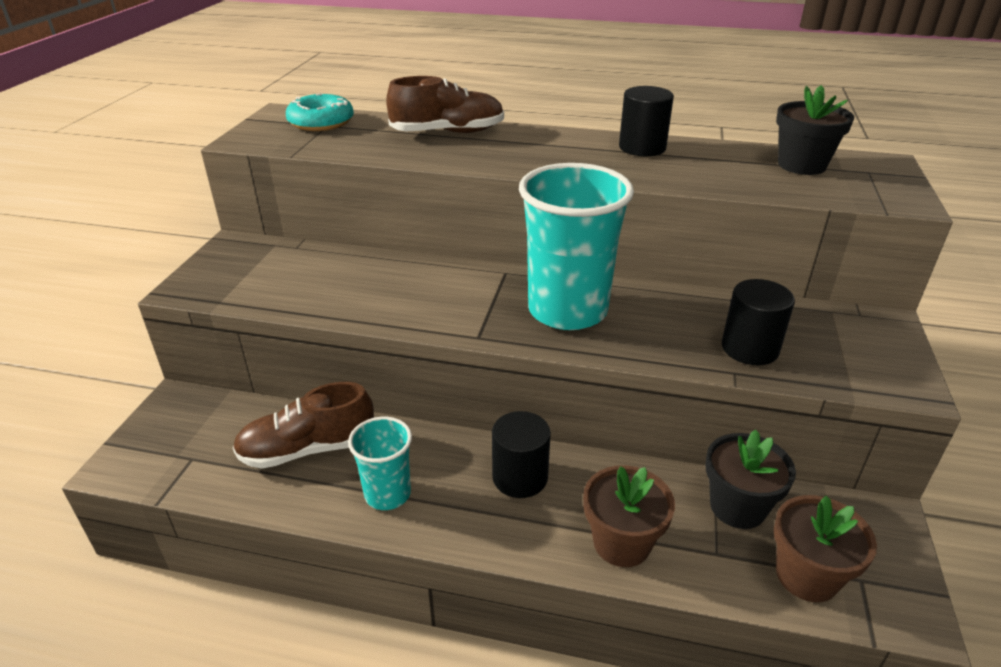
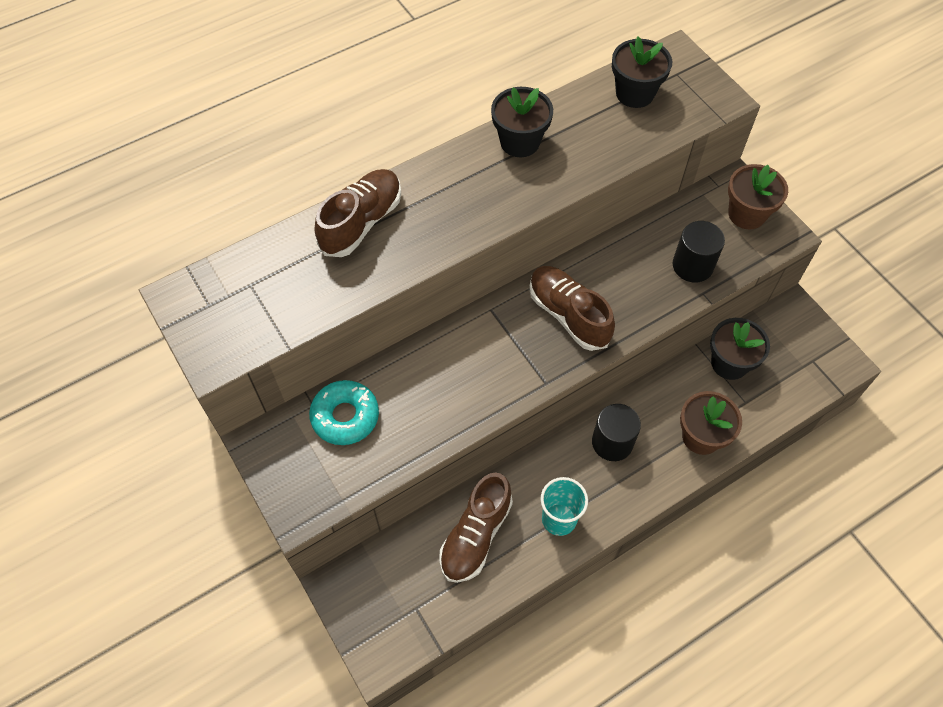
camera: 45 degrees left, 25 degrees up
turquoise donut [286,93,354,131] -> turquoise donut moved to [309,380,379,445]
turquoise cup [519,163,634,330] -> brown shoe [529,266,615,351]
black cylinder [619,86,674,156] -> black flower pot [491,87,553,157]
brown flower pot [774,495,877,602] -> brown flower pot moved to [728,164,788,230]

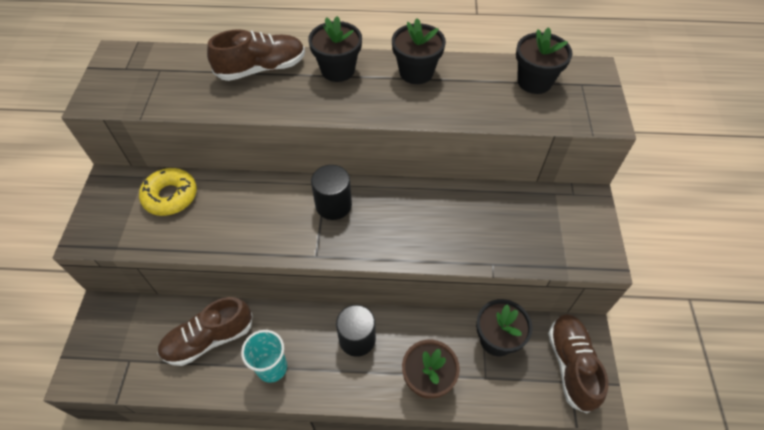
camera: 35 degrees right, 5 degrees down
turquoise donut [309,380,379,445] -> yellow donut [139,168,197,216]
brown shoe [529,266,615,351] -> brown shoe moved to [548,314,609,414]
black cylinder [673,221,725,282] -> black cylinder moved to [311,165,352,220]
brown flower pot [728,164,788,230] -> none
none -> black flower pot [308,16,362,82]

